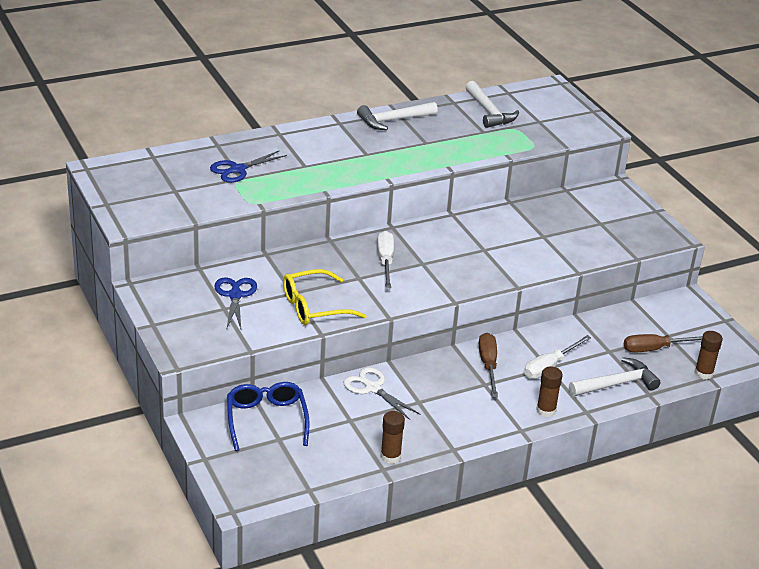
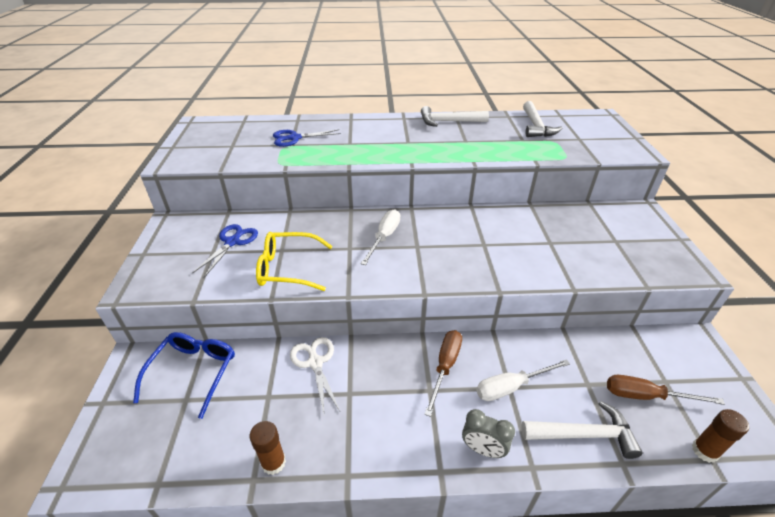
camera: 25 degrees right, 5 degrees up
brown glue stick [536,366,563,417] -> grey clock [462,409,515,458]

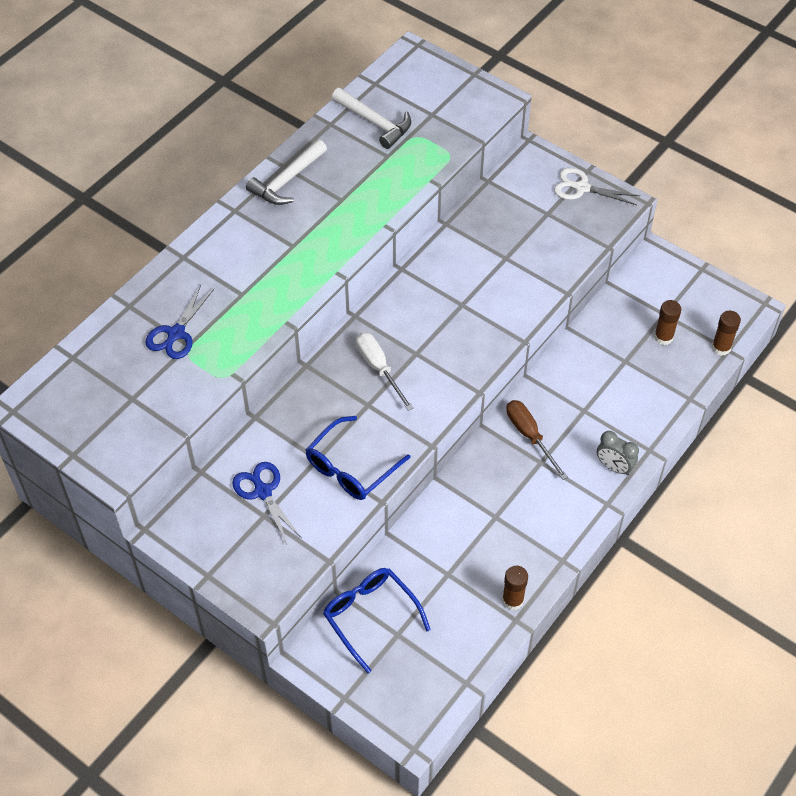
camera: 50 degrees left, 15 degrees up
yellow glasses [256,232,333,291] -> blue glasses [306,416,411,500]
white scissors [290,337,340,413] -> white scissors moved to [554,168,640,205]
grey clock [462,409,515,458] -> grey clock turned 60 degrees clockwise [597,431,639,475]
white screwdriver [476,359,570,401] -> none
white hammer [521,401,642,459] -> none
brown screwdriver [607,375,725,405] -> brown glue stick [654,300,681,345]

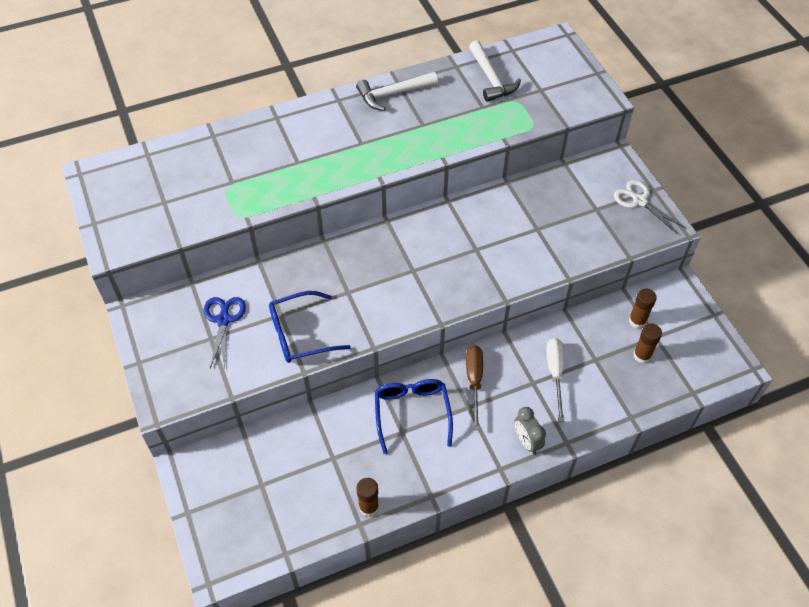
camera: 30 degrees right, 0 degrees up
blue scissors [145,285,215,359] -> none
blue glasses [323,568,431,673] -> blue glasses moved to [375,379,453,454]
white screwdriver [356,332,413,411] -> white screwdriver moved to [546,338,565,422]
brown glue stick [712,311,741,356] -> brown glue stick moved to [629,288,657,328]

